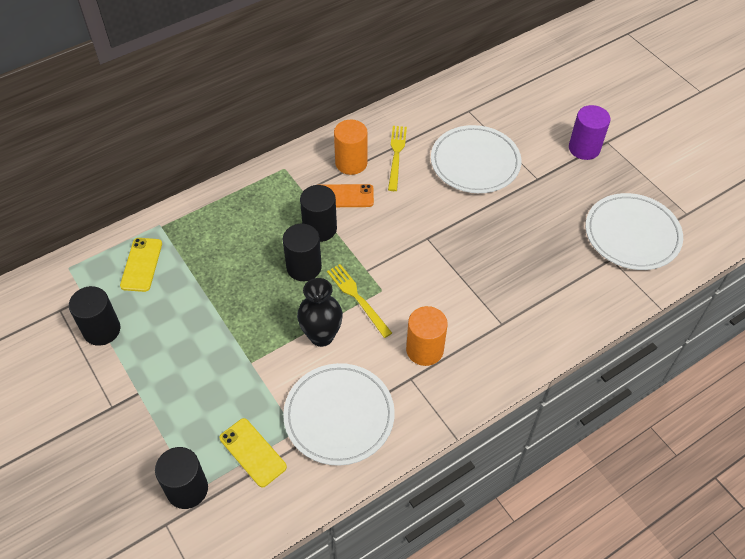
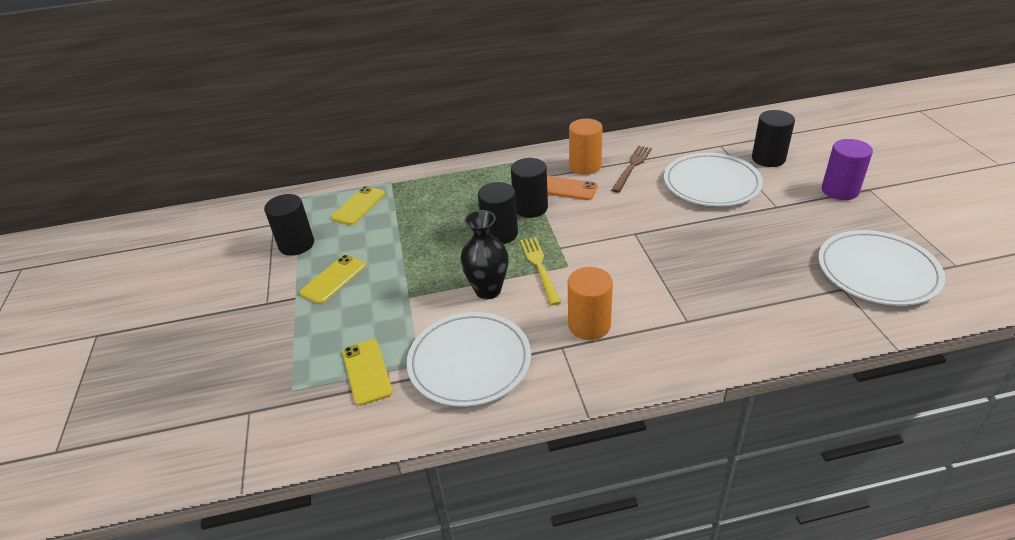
camera: 25 degrees right, 15 degrees down
black cylinder [155,447,208,509] -> black cylinder moved to [752,110,795,167]
yellow fork [388,126,407,191] -> brown fork [612,146,652,193]
none -> yellow phone [299,255,366,304]

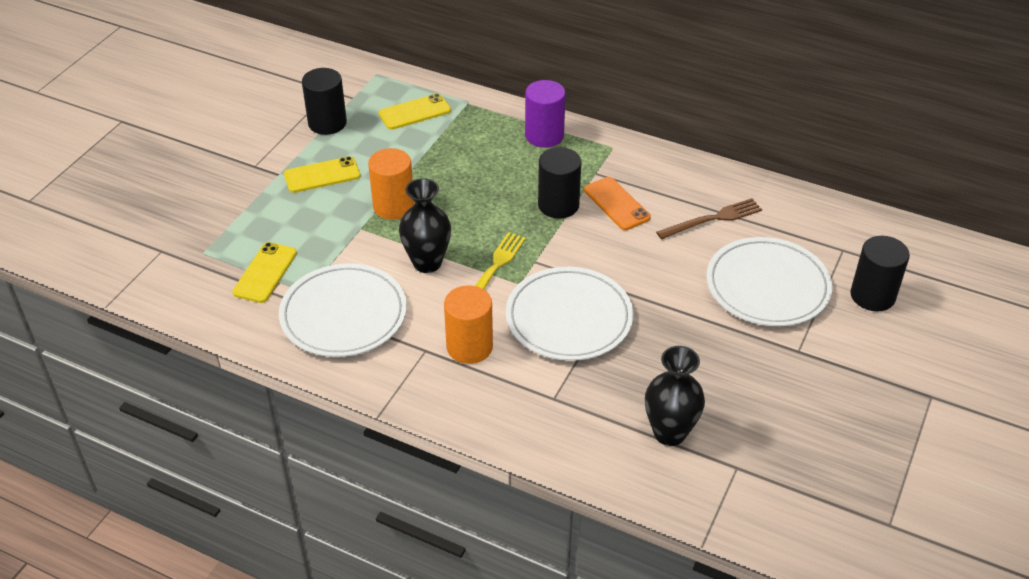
camera: 35 degrees right, 5 degrees up
black cylinder [478,182,518,244] -> none
orange cylinder [569,119,602,175] -> orange cylinder moved to [368,148,414,220]
white plate [818,230,945,306] -> white plate moved to [506,267,633,361]
purple cylinder [822,139,873,200] -> purple cylinder moved to [525,80,566,148]
none -> black vase [645,346,705,446]

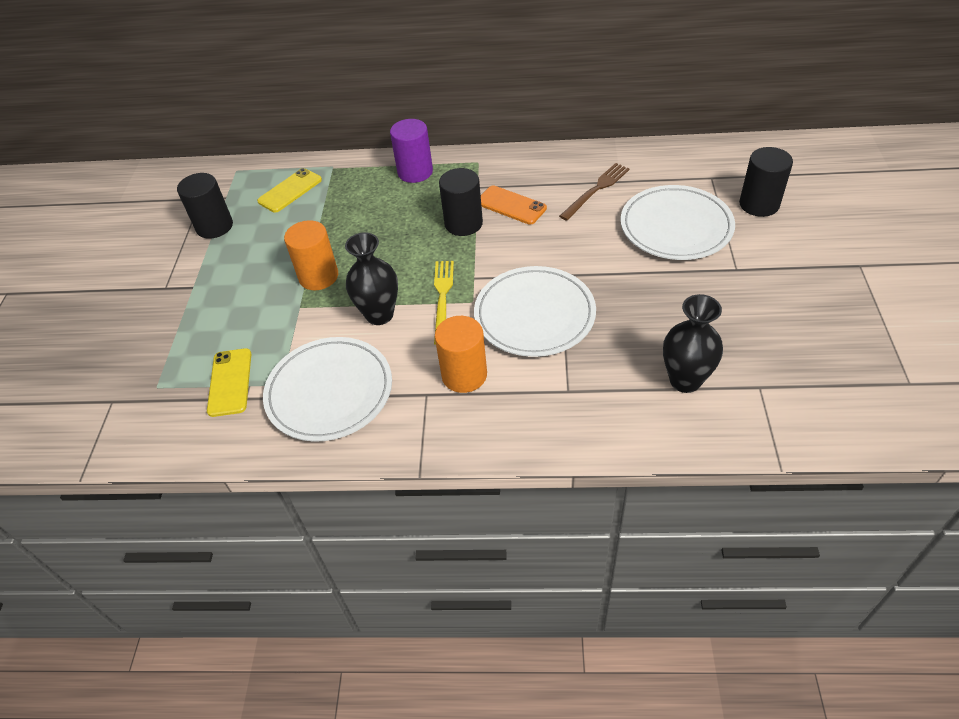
camera: 20 degrees left, 5 degrees up
yellow phone [284,156,360,193] -> none

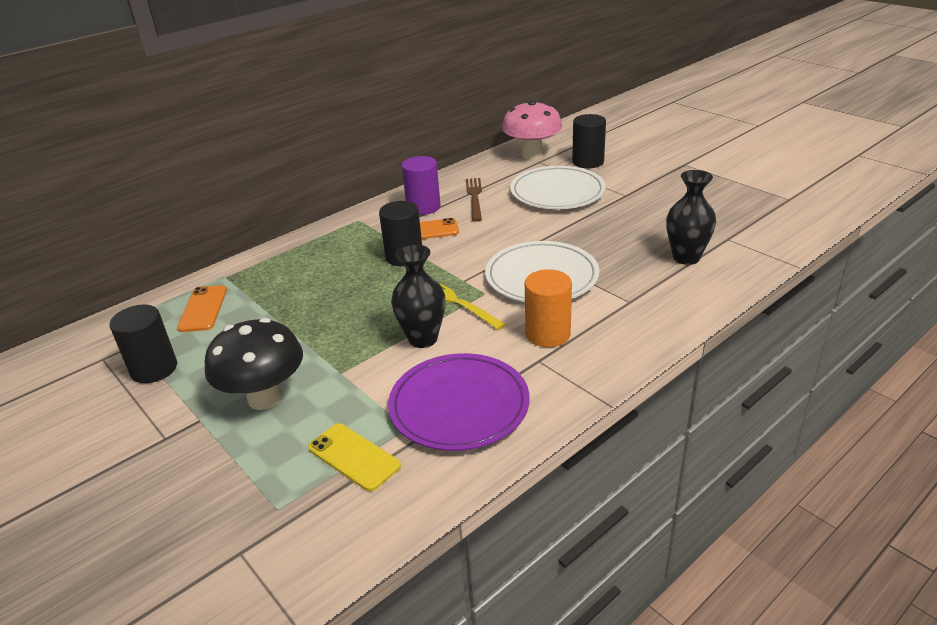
camera: 45 degrees left, 15 degrees down
yellow phone [257,168,322,213] -> orange phone [177,285,227,332]
white plate [263,337,392,442] -> purple plate [388,353,530,451]
orange cylinder [284,220,338,290] -> none
purple cylinder [390,119,433,183] -> purple cylinder moved to [402,156,441,215]
none -> black mushroom [204,318,303,410]
none -> pink mushroom [502,100,562,160]

